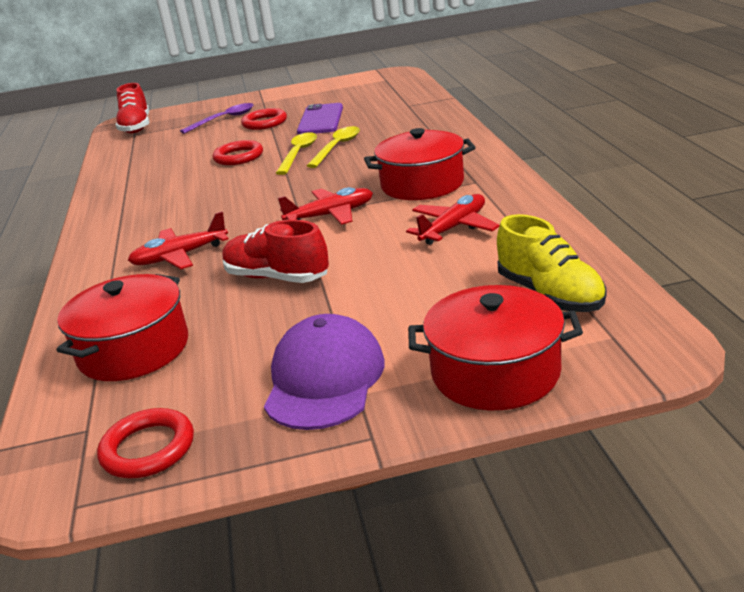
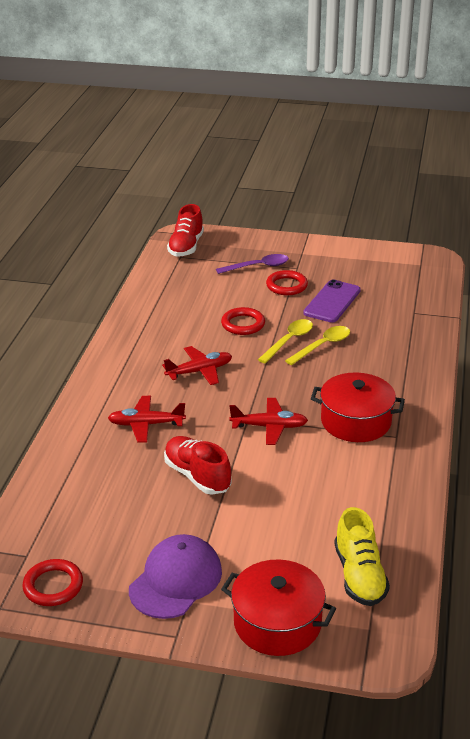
camera: 20 degrees right, 5 degrees up
red pot [57,274,188,381] -> none
red plane [406,194,500,245] -> red plane moved to [162,346,232,385]

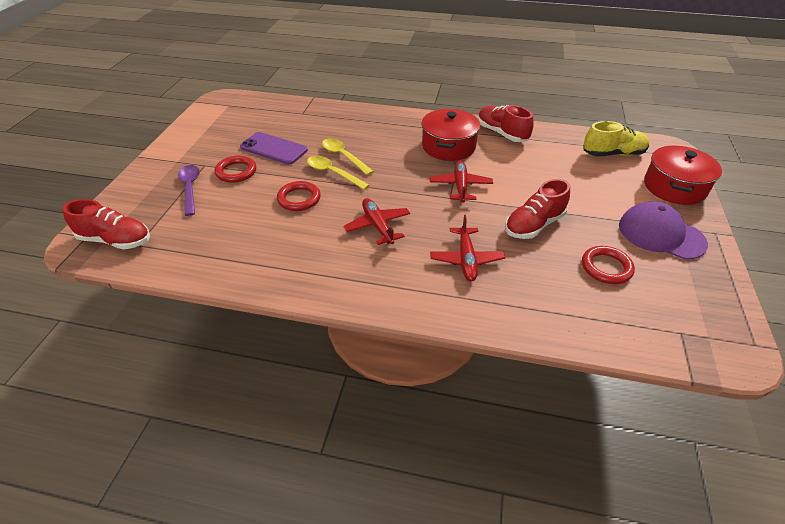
camera: 90 degrees left, 10 degrees up
red ring [22,559,83,606] -> red ring moved to [582,246,635,284]
none -> red shoe [478,105,534,142]

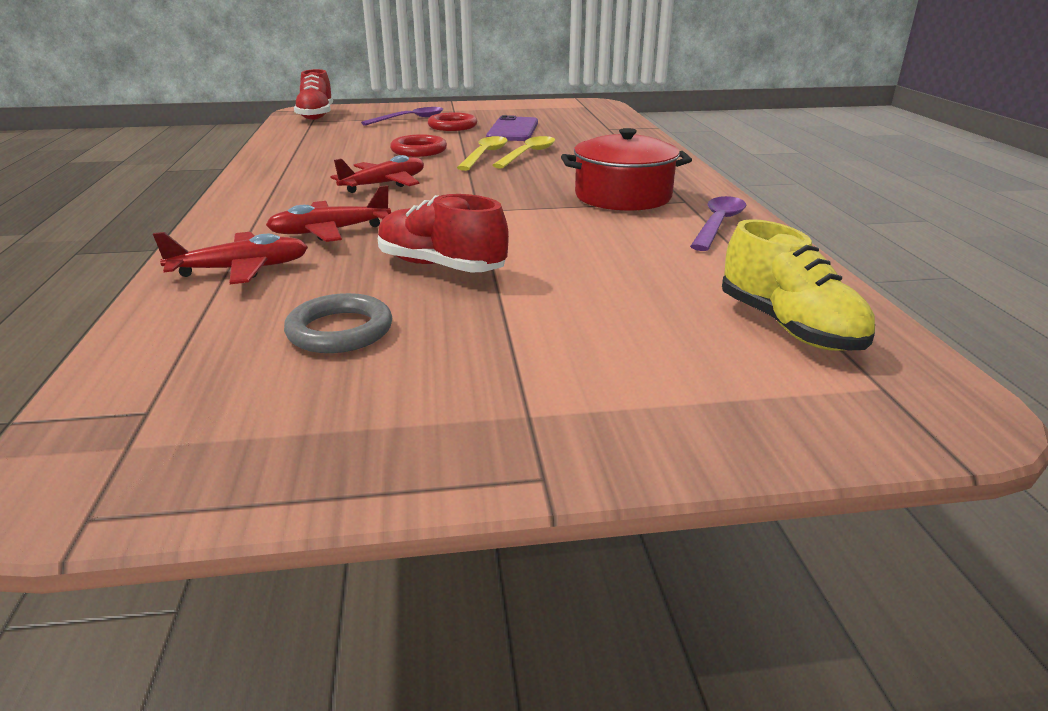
camera: 70 degrees right, 15 degrees down
red plane [430,161,493,203] -> red plane moved to [153,232,308,284]
red shoe [478,105,534,142] -> purple spoon [690,196,746,251]
red ring [582,246,635,284] -> grey ring [284,293,392,353]
purple cap [619,201,708,259] -> none
red pot [644,146,722,205] -> none

